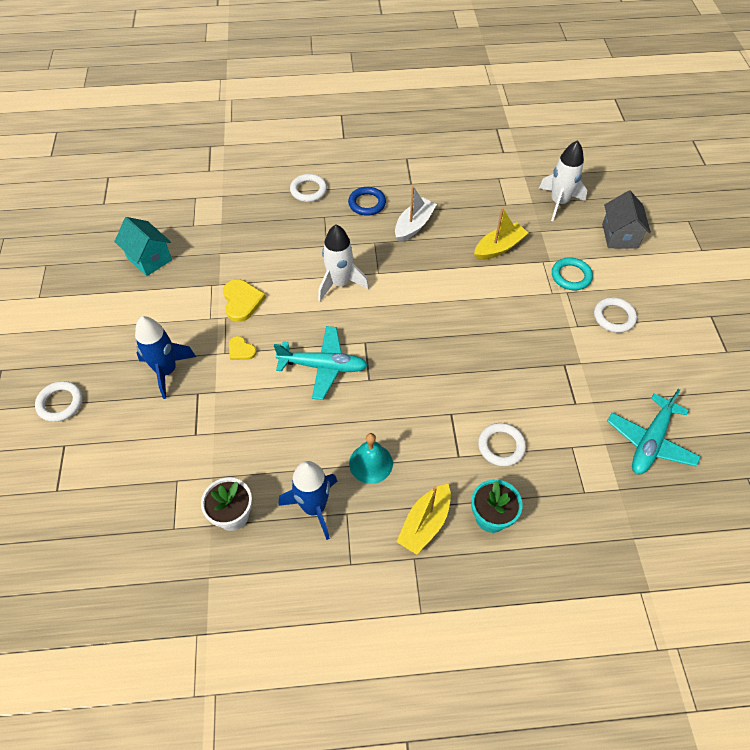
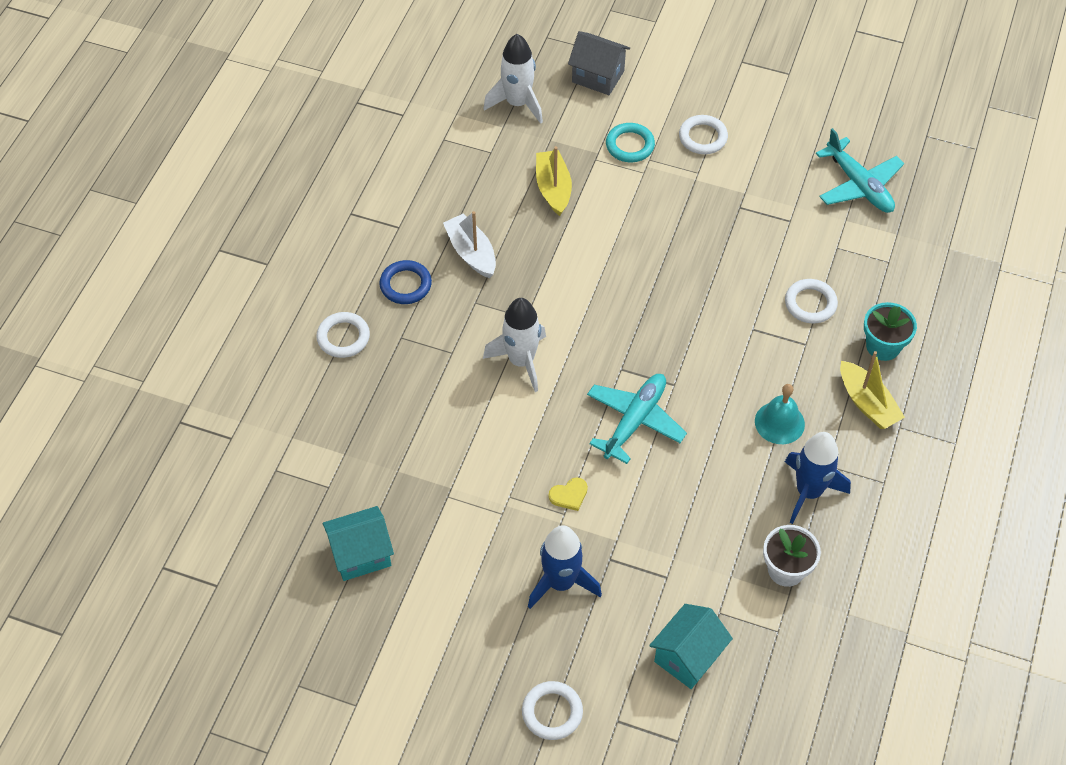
camera: 65 degrees left, 0 degrees up
yellow heart [223,279,266,322] -> none
none -> turquoise house [649,604,733,689]

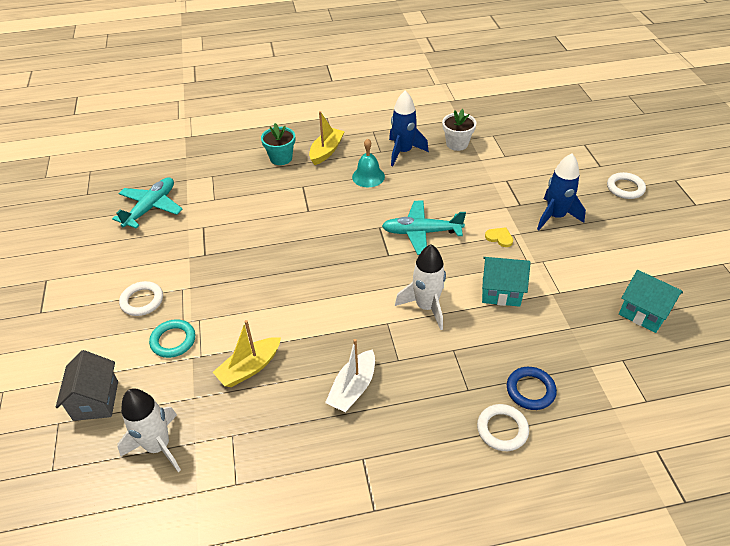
camera: 120 degrees left, 10 degrees down
blue ring [379,260,432,304] -> blue ring moved to [507,367,557,410]
turquoise house [649,604,733,689] -> turquoise house moved to [482,257,530,307]
white ring [785,279,838,324] -> none

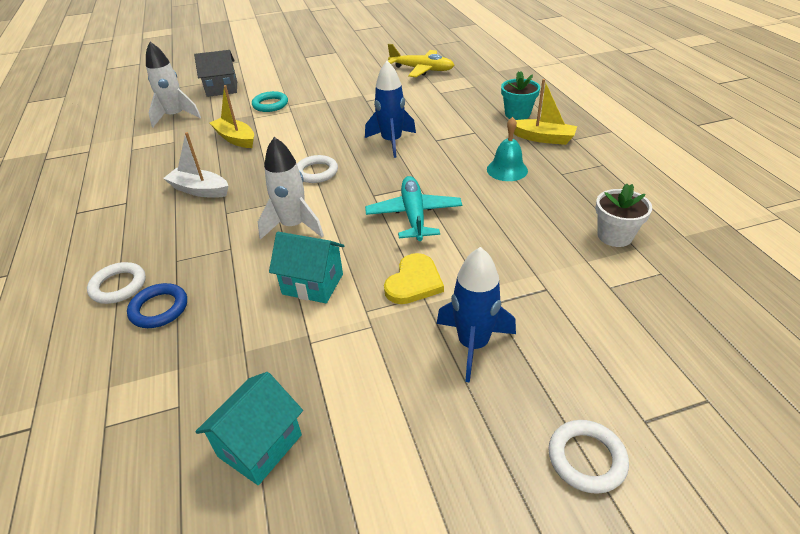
camera: 85 degrees right, 5 degrees down
turquoise plane [112,177,183,228] -> yellow plane [388,44,455,77]
white ring [119,281,163,316] -> white ring moved to [297,155,338,183]
blue rocket [389,91,429,166] -> blue rocket moved to [365,61,416,158]
turquoise house [482,257,530,307] -> turquoise house turned 75 degrees counterclockwise [269,232,344,303]
yellow heart [485,227,513,247] -> yellow heart [384,253,444,304], size x1.66

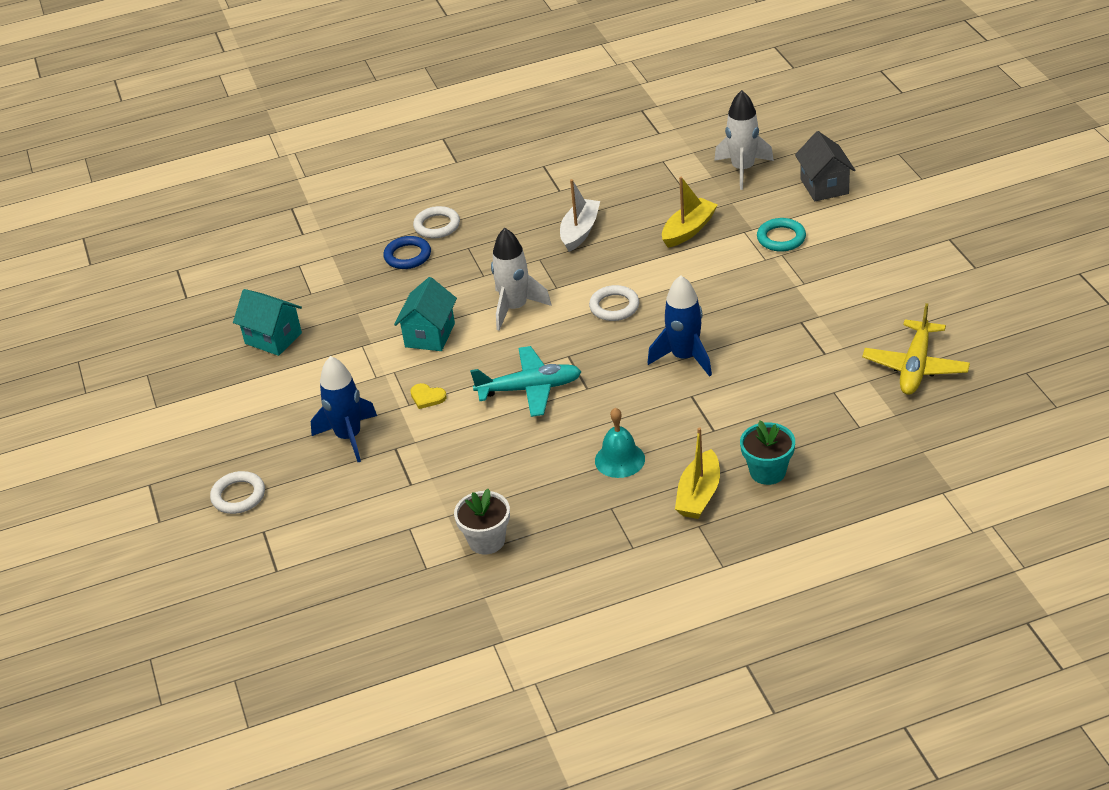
camera: 90 degrees right, 0 degrees up
yellow heart [384,253,444,304] -> yellow heart [410,383,447,409], size x0.60

